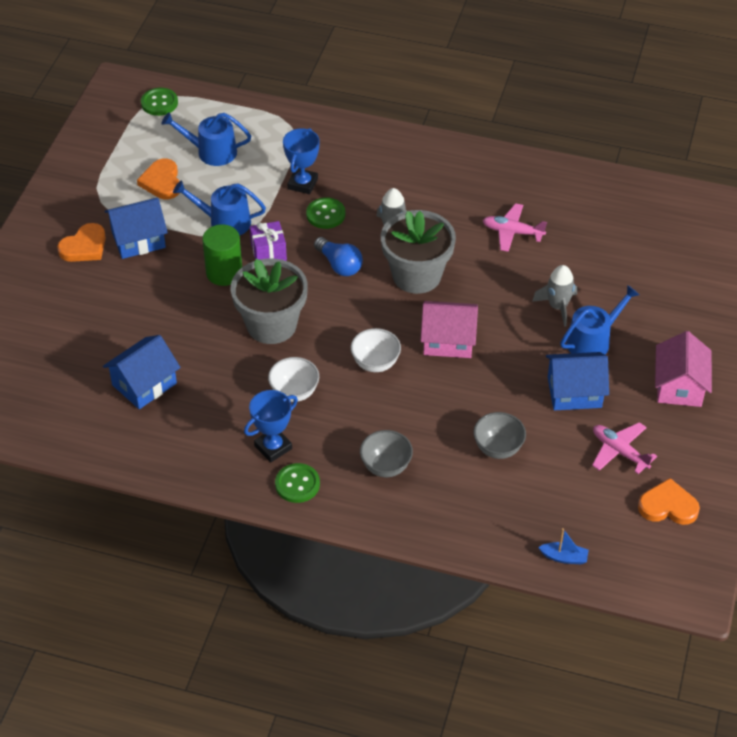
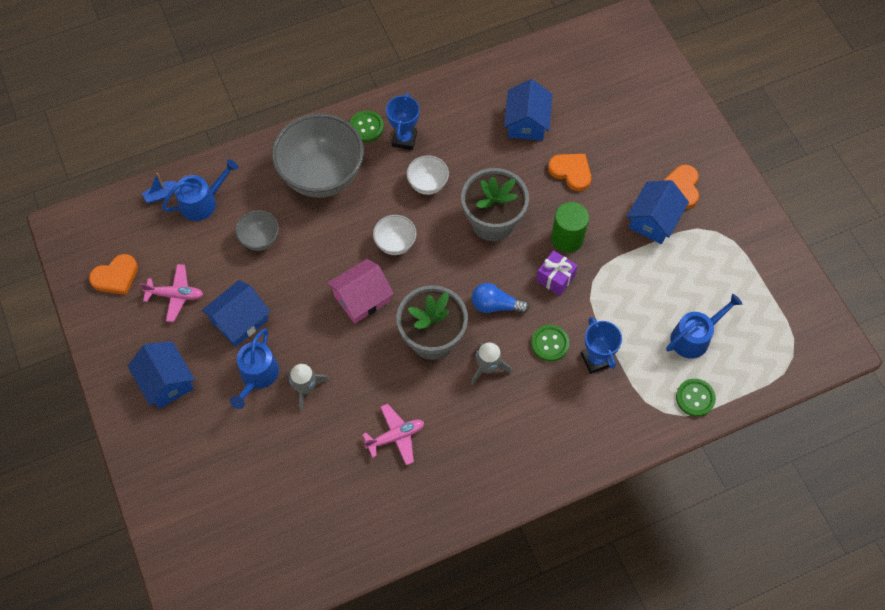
camera: 140 degrees right, 15 degrees up
orange heart [137,159,179,199] -> orange heart moved to [548,154,591,191]
green button [141,88,178,116] -> green button moved to [676,379,716,417]
blue watering can [173,181,266,236] -> blue watering can moved to [162,159,238,221]
grey bowl [360,430,413,477] -> grey bowl [272,113,364,198], size x2.13
pink house [655,331,712,407] -> blue house [128,341,195,409]

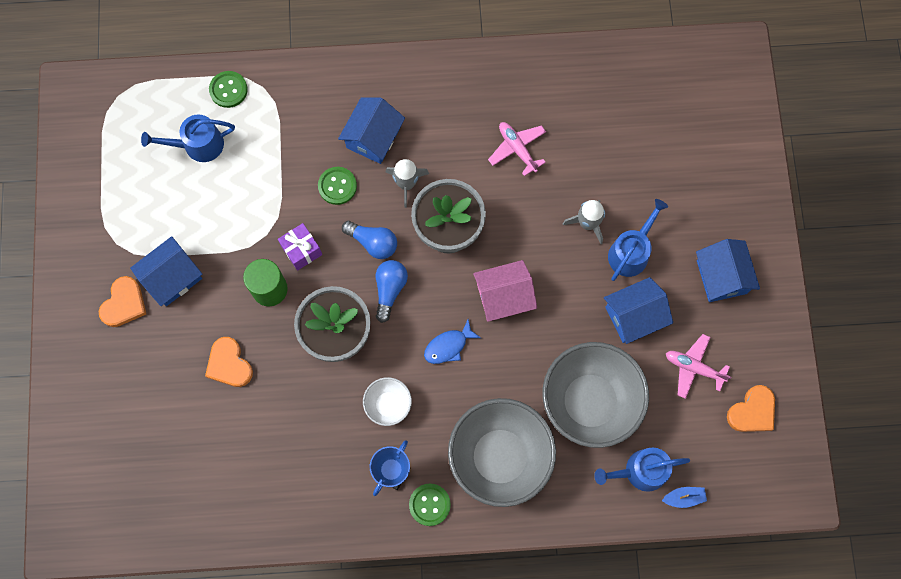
camera: 160 degrees left, 10 degrees up
orange heart [89,254,138,295] -> orange heart turned 150 degrees clockwise [727,385,775,432]
grey bowl [235,210,279,251] -> grey bowl [543,342,649,448], size x2.13
pink plane [362,404,424,465] -> pink plane turned 60 degrees clockwise [488,122,546,176]
white bowl [373,215,417,255] -> blue fish [424,320,481,364]
blue house [504,79,552,141] -> blue house moved to [338,97,405,164]
blue trophy [581,317,622,374] -> none
none -> blue light bulb [376,260,408,323]

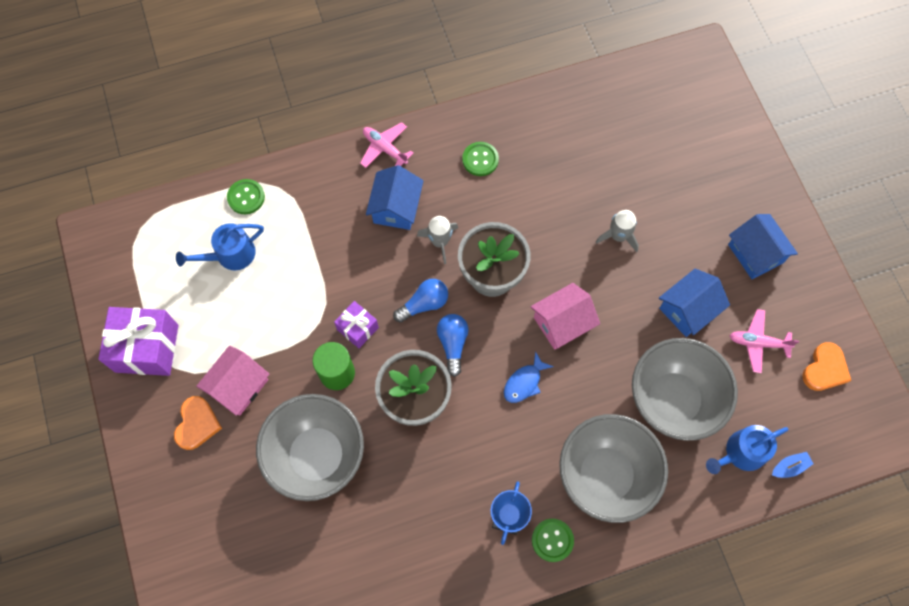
camera: 15 degrees left, 5 degrees down
blue house [130,236,202,306] -> pink house [196,346,269,416]
orange heart [205,337,253,387] -> grey bowl [256,394,364,501]
green button [318,167,357,205] -> green button moved to [462,142,499,176]
blue light bulb [342,221,397,259] -> blue light bulb turned 45 degrees counterclockwise [393,279,448,323]
white bowl [363,377,412,426] -> none
pink plane [488,122,546,176] -> pink plane moved to [360,122,414,168]
blue watering can [608,199,668,281] -> none
none -> purple gift [98,307,178,376]

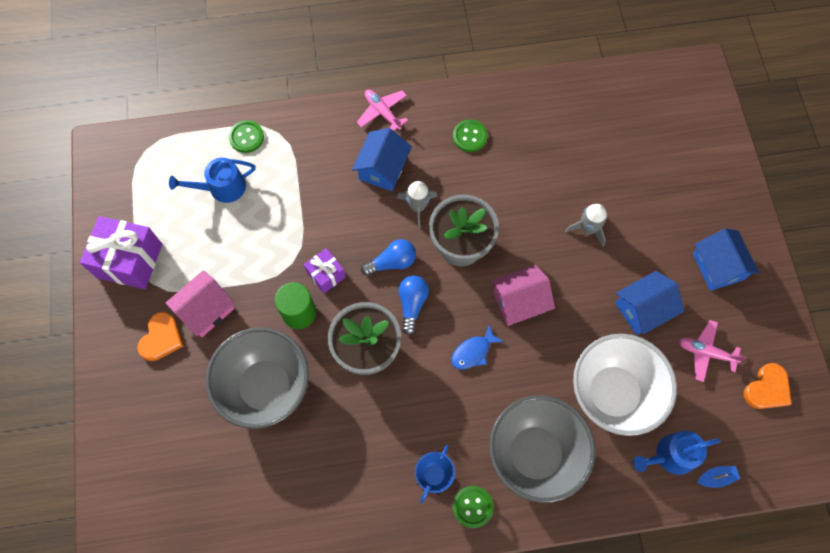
camera: 10 degrees right, 0 degrees up
grey bowl [632,338,738,441] -> white bowl [573,334,677,436]

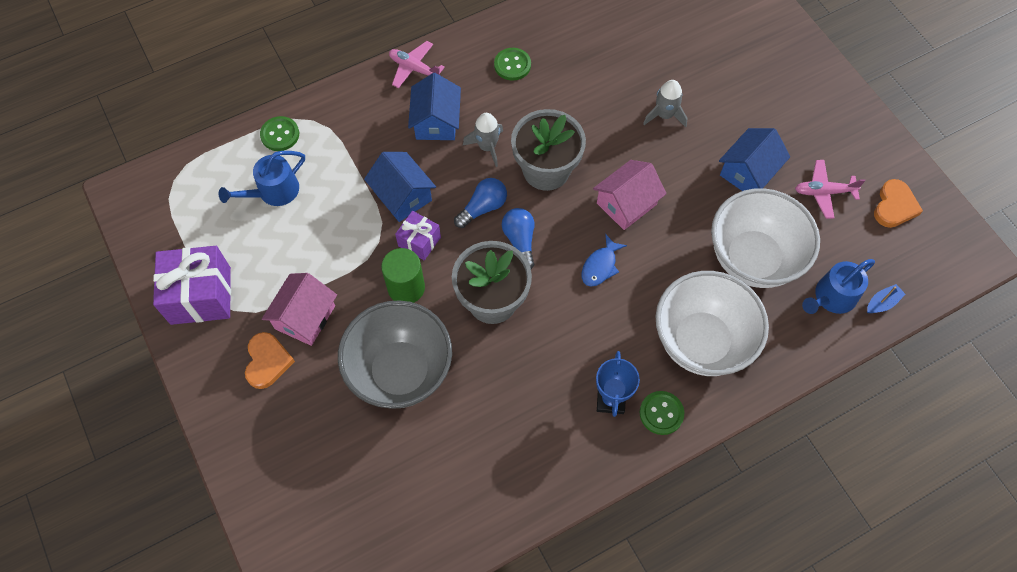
camera: 20 degrees left, 5 degrees down
grey bowl [489,395,596,503] -> white bowl [656,271,769,376]
blue house [693,228,759,291] -> blue house moved to [364,152,436,222]

